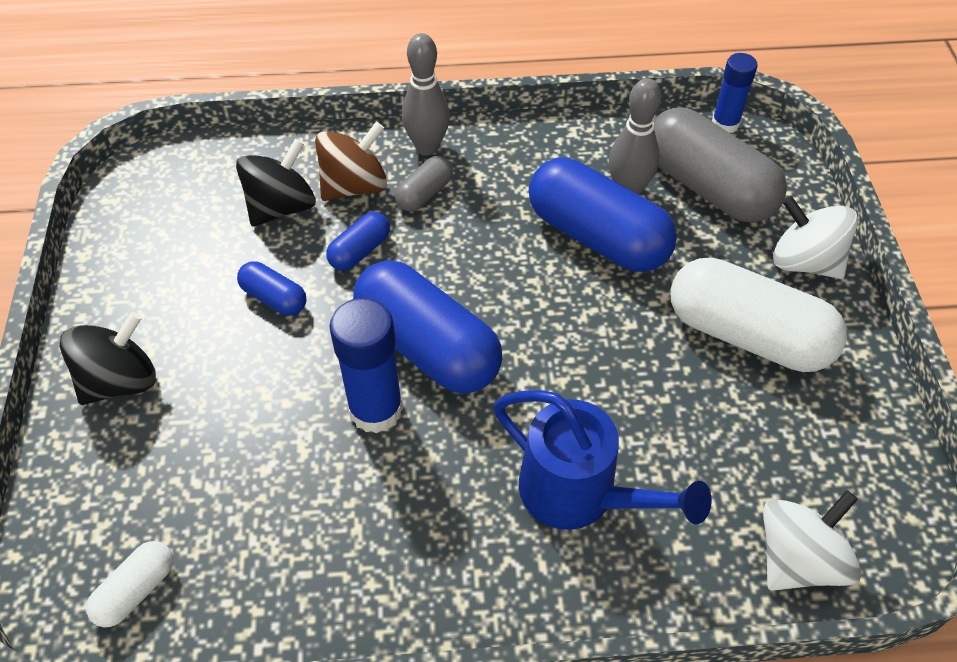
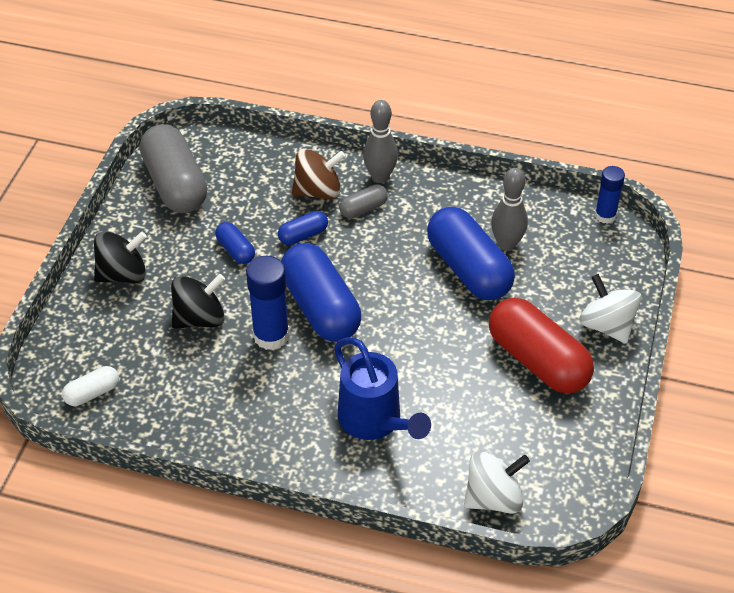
camera: 20 degrees right, 5 degrees down
black spinning top [236,139,316,227] -> black spinning top moved to [171,274,225,329]
grey capsule [654,107,787,223] -> grey capsule moved to [140,124,207,213]
white capsule [670,257,847,372] -> red capsule [489,298,594,393]

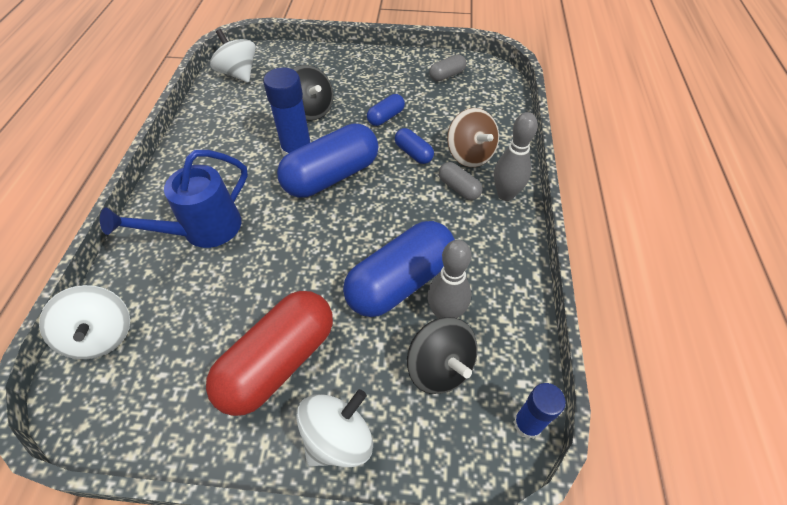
camera: 80 degrees right, 5 degrees up
white capsule [62,366,119,406] -> white spinning top [210,29,256,83]
black spinning top [94,231,147,283] -> black spinning top moved to [407,317,478,394]
grey capsule [140,124,207,213] -> grey capsule [429,55,466,81], size x0.47

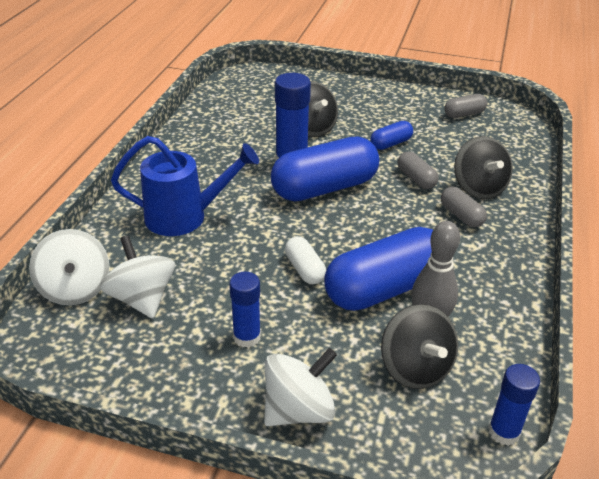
camera: 10 degrees right, 15 degrees down
blue watering can [100,150,248,248] -> blue watering can turned 150 degrees counterclockwise [111,136,259,236]
red capsule [206,291,333,416] -> blue glue stick [229,272,261,348]
white spinning top [210,29,256,83] -> white spinning top moved to [100,235,175,318]
blue capsule [395,128,434,164] -> grey capsule [397,152,439,189]
brown spinning top [447,108,499,167] -> black spinning top [454,136,513,199]
grey bowling pin [494,112,538,201] -> none
none -> white capsule [285,236,326,284]

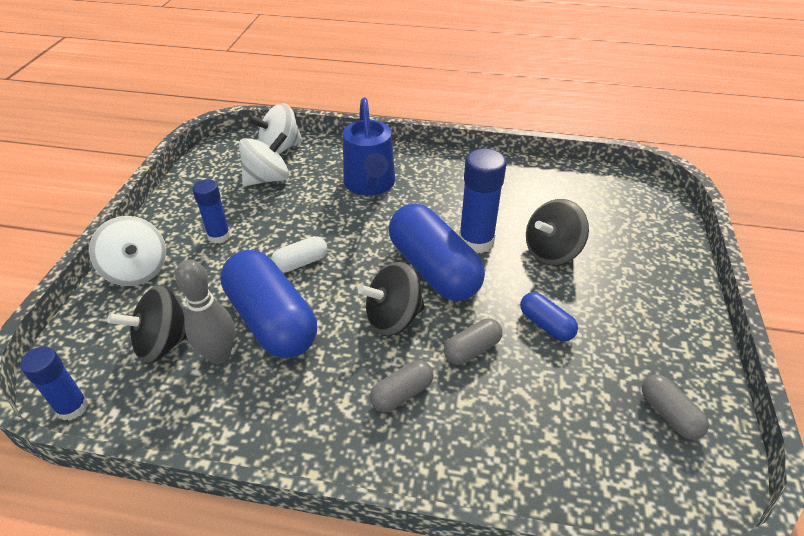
camera: 85 degrees right, 5 degrees up
black spinning top [454,136,513,199] -> black spinning top moved to [358,262,425,336]

